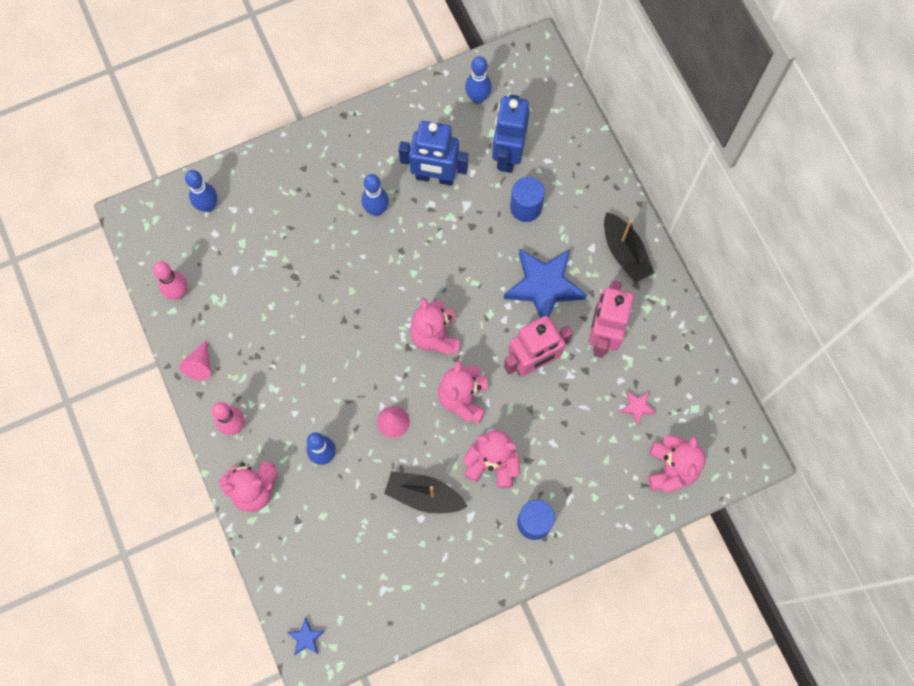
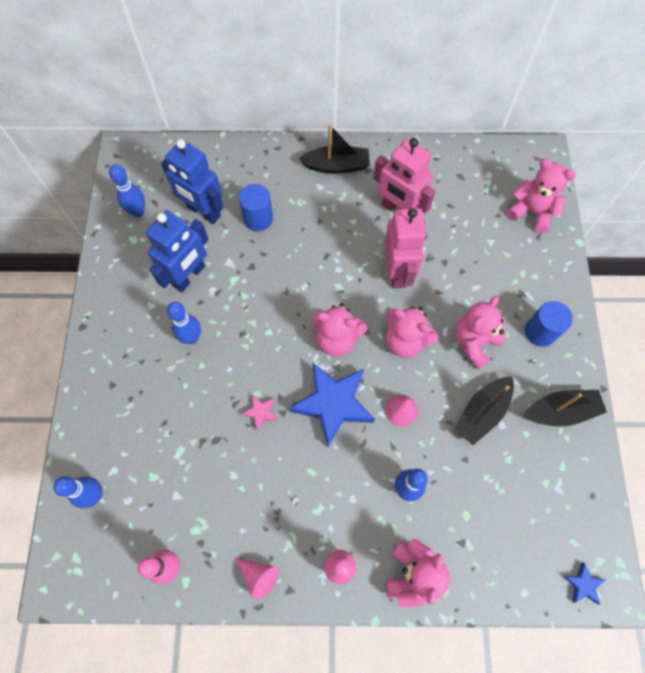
camera: 65 degrees left, 5 degrees down
blue star [504,249,587,318] -> blue star moved to [289,362,375,447]
pink star [620,391,656,426] -> pink star moved to [242,395,277,430]
none -> black boat [523,390,607,427]

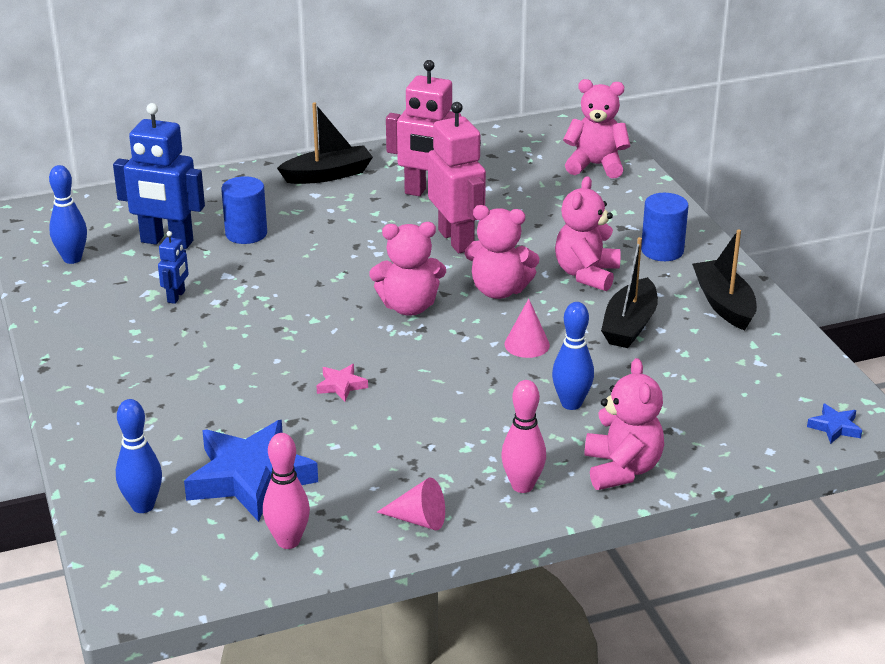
camera: 20 degrees left, 35 degrees down
blue robot [146,210,209,292] -> blue robot [158,231,189,304], size x0.47
blue bowling pin [167,302,201,344] -> none
blue star [289,362,375,447] -> blue star moved to [184,420,318,522]
black boat [523,390,607,427] -> black boat turned 75 degrees counterclockwise [692,229,757,331]

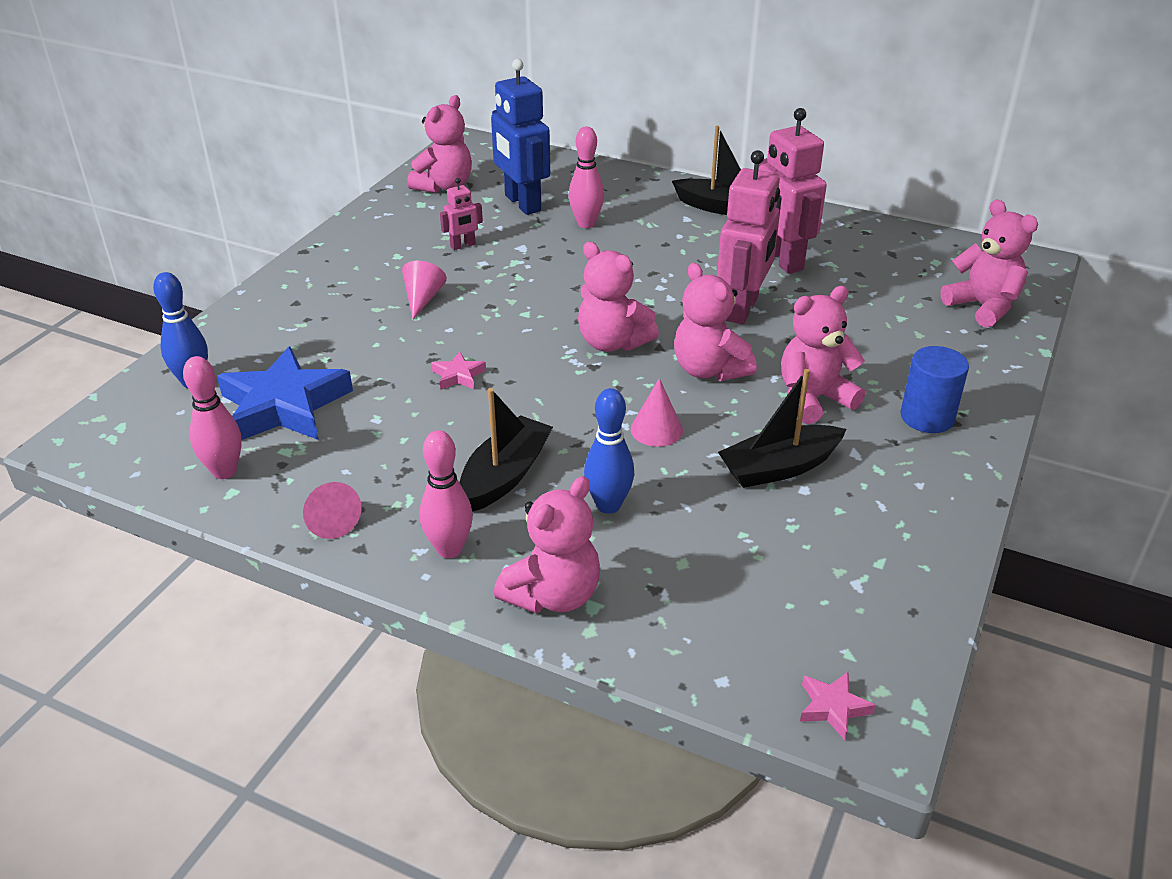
camera: 45 degrees right, 5 degrees up
blue bowling pin [49,165,87,264] -> pink teddy bear [407,95,472,193]
blue robot [158,231,189,304] -> pink robot [440,178,483,250]
blue cylinder [221,176,267,244] -> pink bowling pin [569,127,604,228]
black boat [692,229,757,331] -> black boat moved to [459,388,553,512]
blue star [807,403,862,444] -> pink star [800,672,876,740]
none -> pink cone [402,261,447,319]

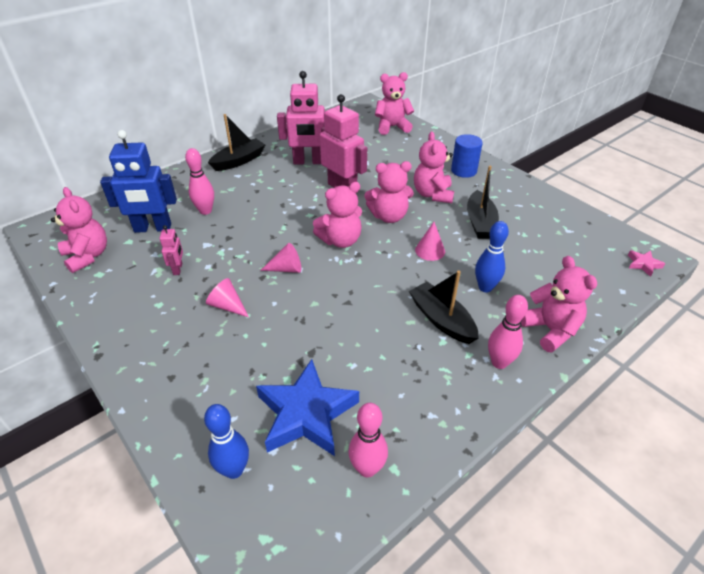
camera: 65 degrees left, 5 degrees up
pink cone [303,482,361,539] -> pink cone moved to [260,243,301,273]
pink star [432,351,486,390] -> none

